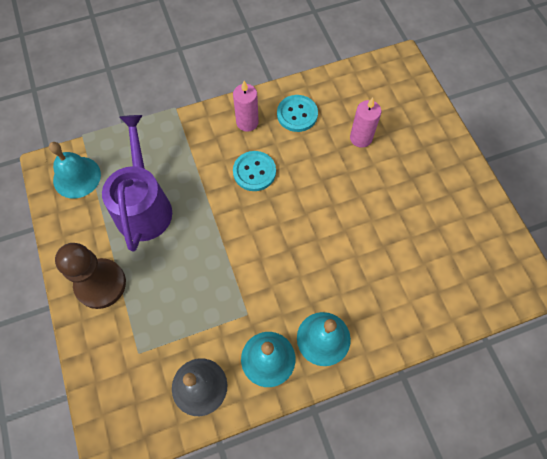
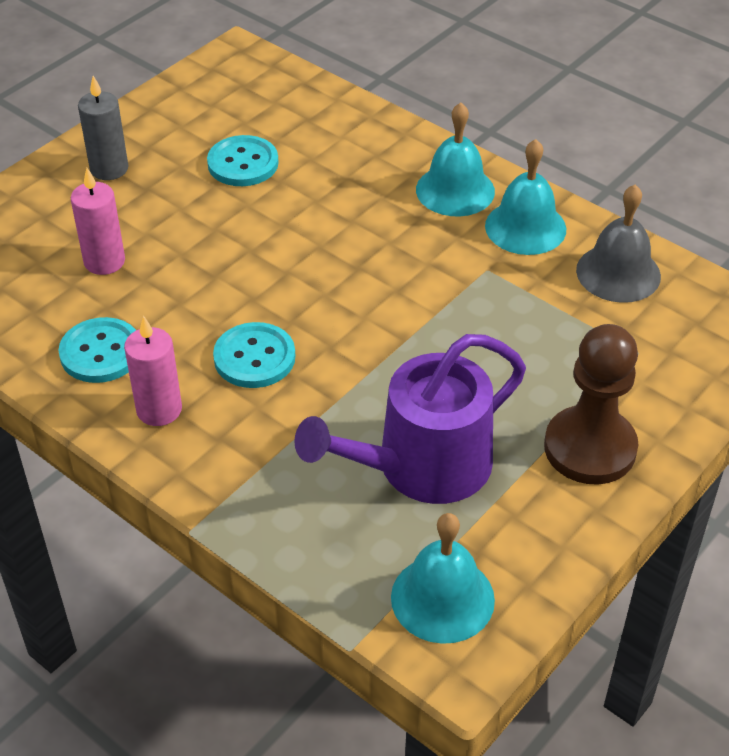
camera: 120 degrees left, 20 degrees down
none -> grey candle [78,76,128,180]
none -> turquoise button [207,135,279,186]

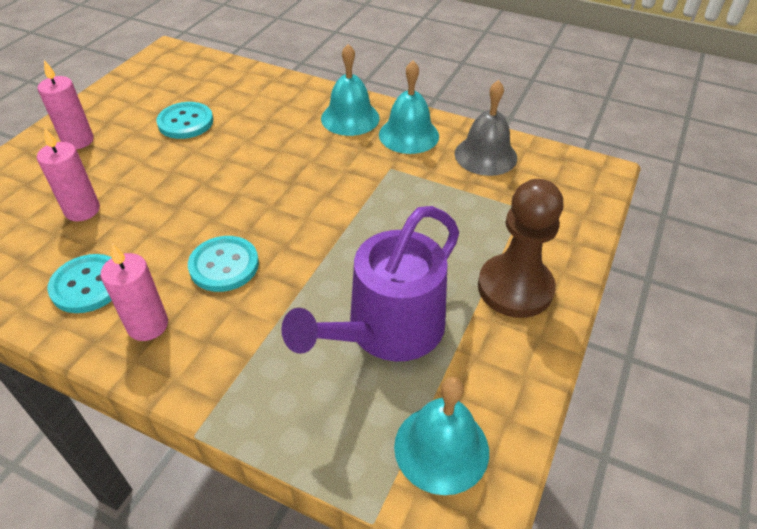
camera: 15 degrees left, 0 degrees up
grey candle [78,76,128,180] -> pink candle [38,60,94,149]

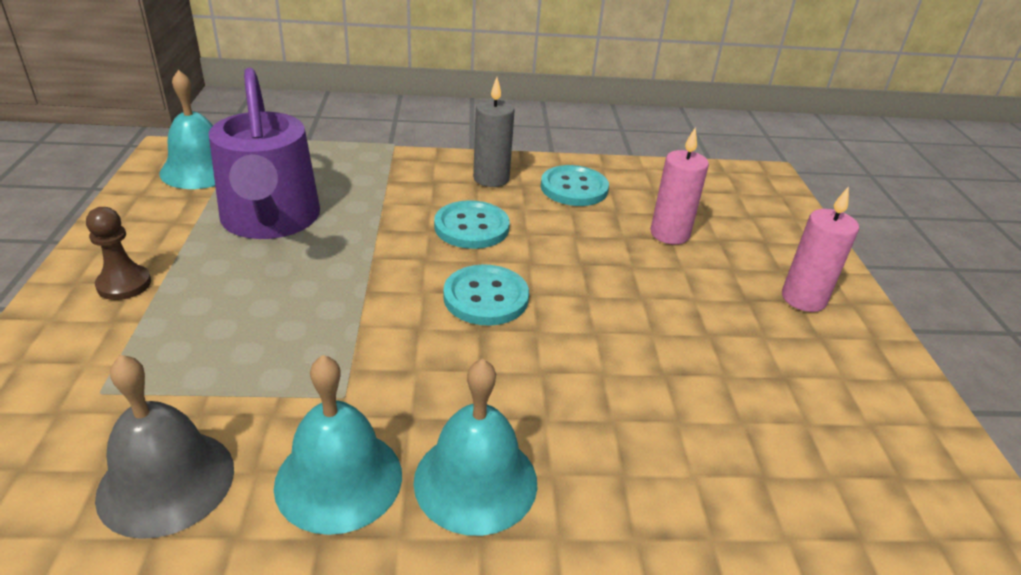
camera: 150 degrees right, 10 degrees down
pink candle [100,243,168,341] -> grey candle [473,77,515,187]
turquoise button [156,102,213,139] -> turquoise button moved to [443,264,529,326]
purple watering can [281,206,459,362] -> purple watering can turned 150 degrees clockwise [208,68,320,239]
brown pawn [478,179,564,318] -> brown pawn [86,207,151,300], size x0.53

